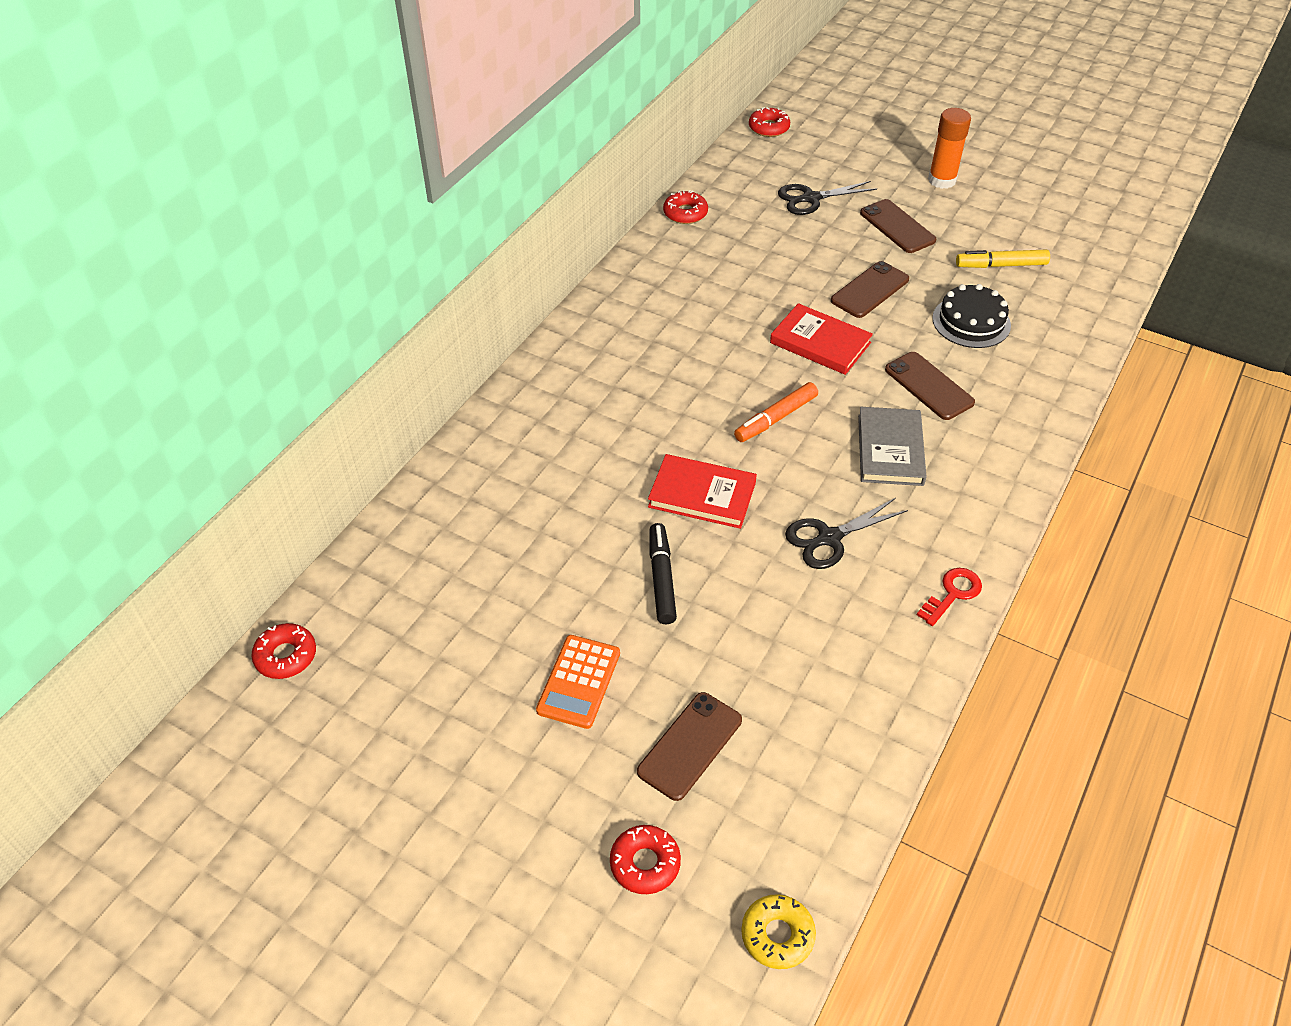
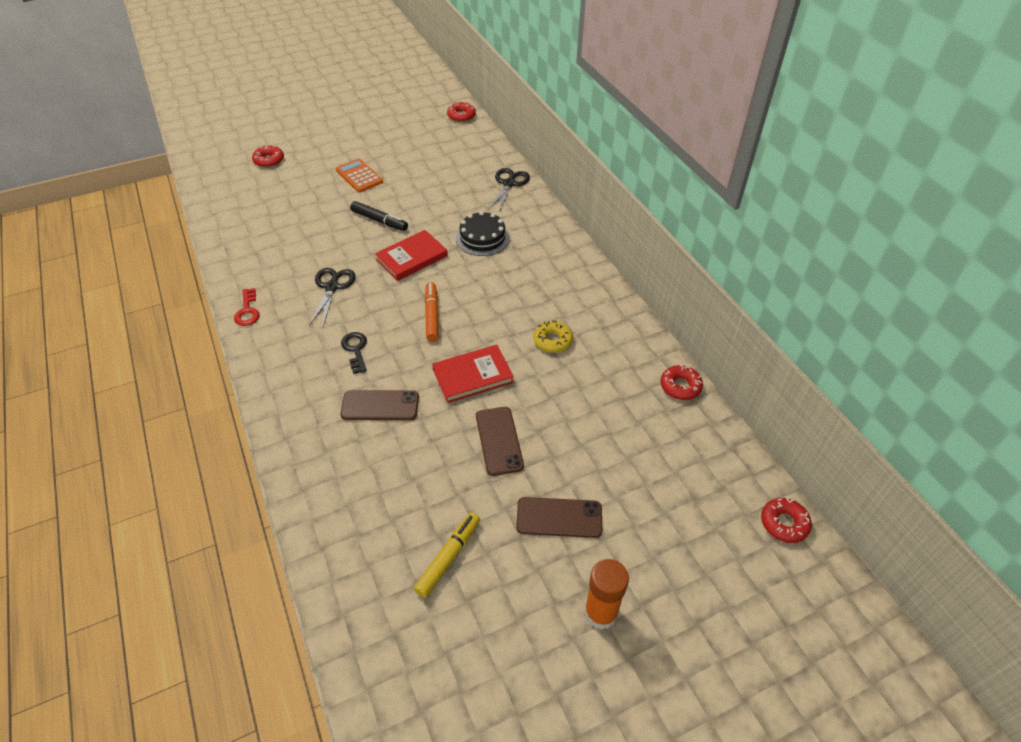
camera: 125 degrees right, 0 degrees up
brown phone [637,692,742,801] -> none
yellow donut [741,894,816,969] -> yellow donut moved to [533,320,573,353]
black scissors [778,181,877,215] -> black scissors moved to [488,168,530,213]
grey book [858,407,927,486] -> black key [341,332,367,374]
black cake [932,284,1011,348] -> black cake moved to [456,211,510,256]

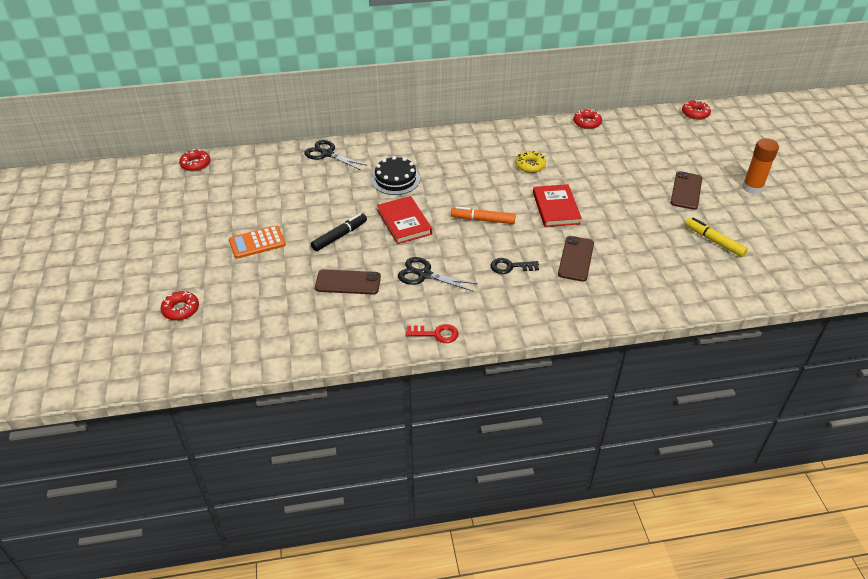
camera: 75 degrees left, 5 degrees down
brown phone [476,407,524,476] -> brown phone moved to [315,269,381,295]

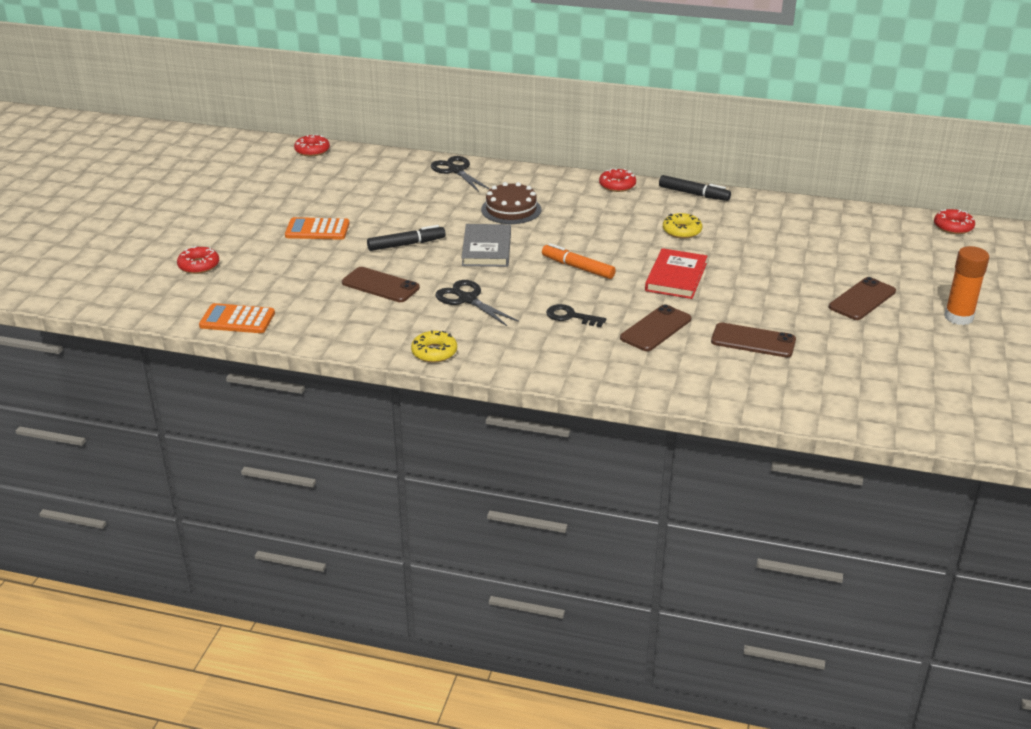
camera: 25 degrees right, 10 degrees down
black cake [372,156,420,195] -> brown cake [481,182,541,224]
red book [377,196,432,244] -> grey book [461,224,511,267]
red key [406,324,459,343] -> yellow donut [411,331,457,363]
red donut [573,109,602,129] -> red donut moved to [599,169,636,192]
yellow marker [685,217,748,257] -> none
none -> orange calculator [199,303,275,333]
none -> black marker [659,175,731,201]
none -> brown phone [711,323,796,358]

